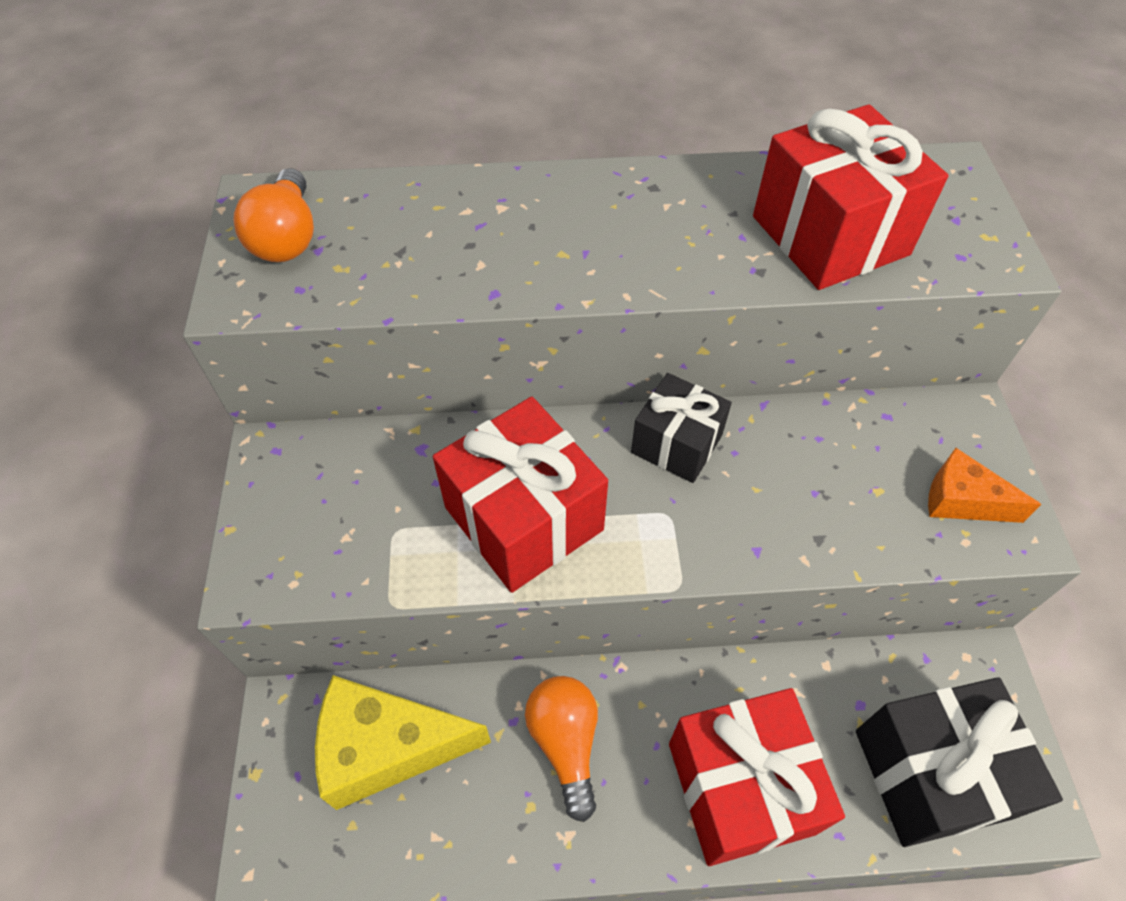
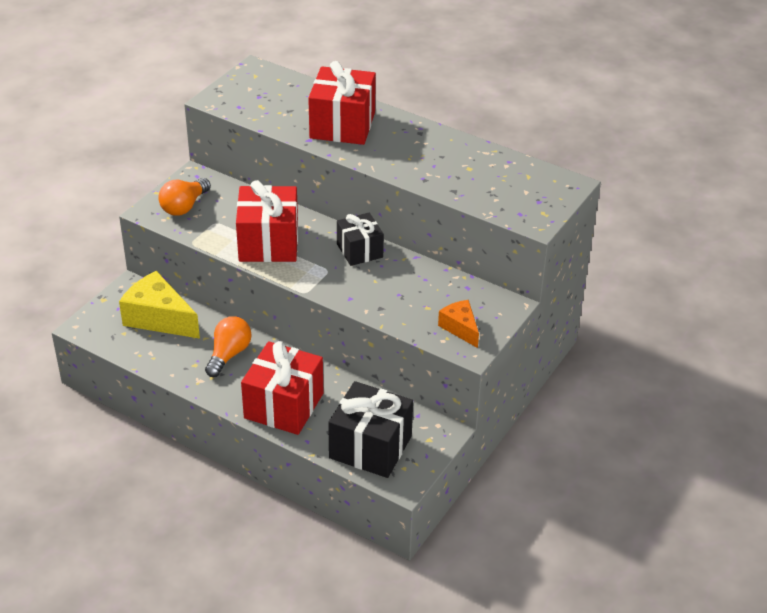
camera: 35 degrees right, 15 degrees down
orange light bulb [233,168,314,262] -> orange light bulb moved to [158,178,211,216]
red gift [753,104,949,290] -> red gift moved to [308,61,376,145]

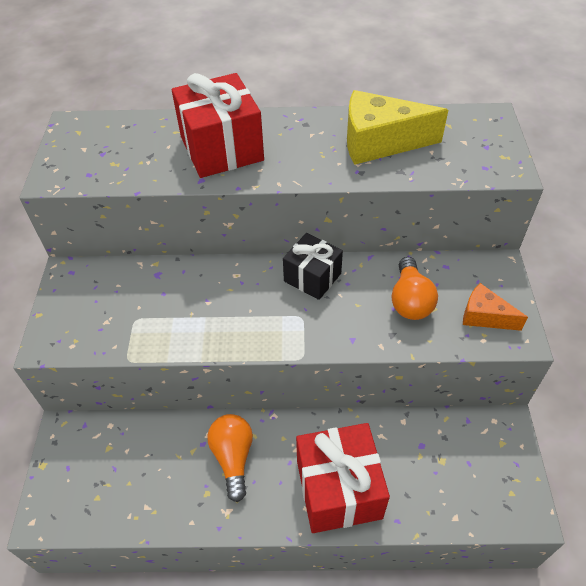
camera: 30 degrees left, 10 degrees up
yellow cheese [119,271,200,339] -> yellow cheese moved to [347,90,448,165]
orange light bulb [158,178,211,216] -> orange light bulb moved to [392,257,438,320]
red gift [236,180,298,262] -> none
black gift [328,381,413,478] -> none

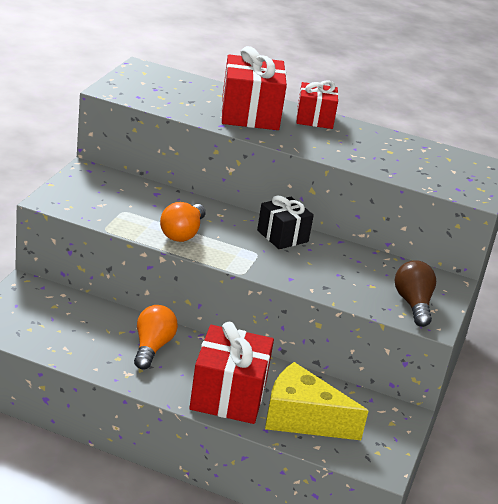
camera: 15 degrees right, 20 degrees down
yellow cheese [347,90,448,165] -> yellow cheese moved to [265,362,368,440]
orange light bulb [392,257,438,320] -> orange light bulb moved to [160,202,206,242]
orange cheese [463,283,528,331] -> brown light bulb [395,260,436,327]
none -> red gift [296,80,338,129]

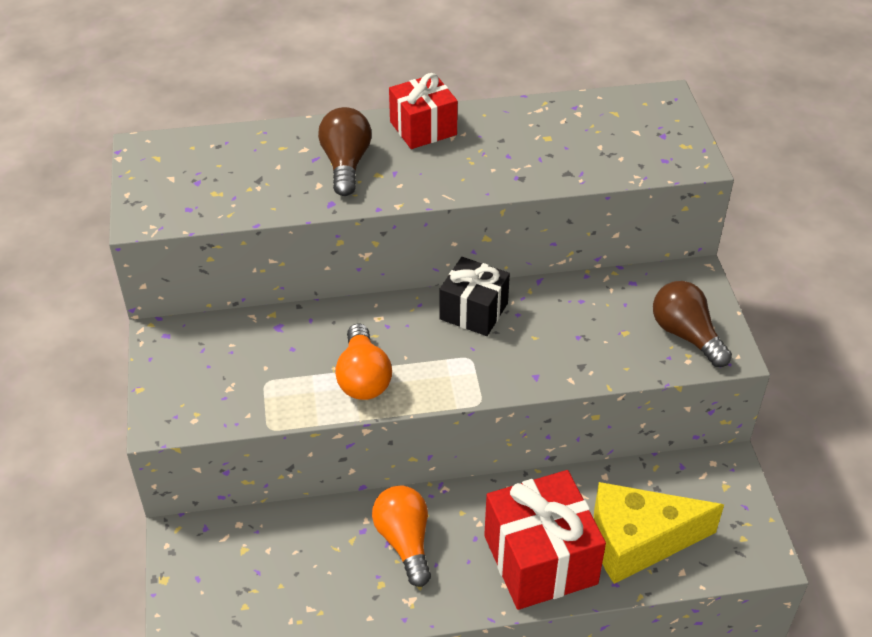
camera: 25 degrees left, 15 degrees up
red gift [221,46,287,130] -> brown light bulb [318,107,372,196]

